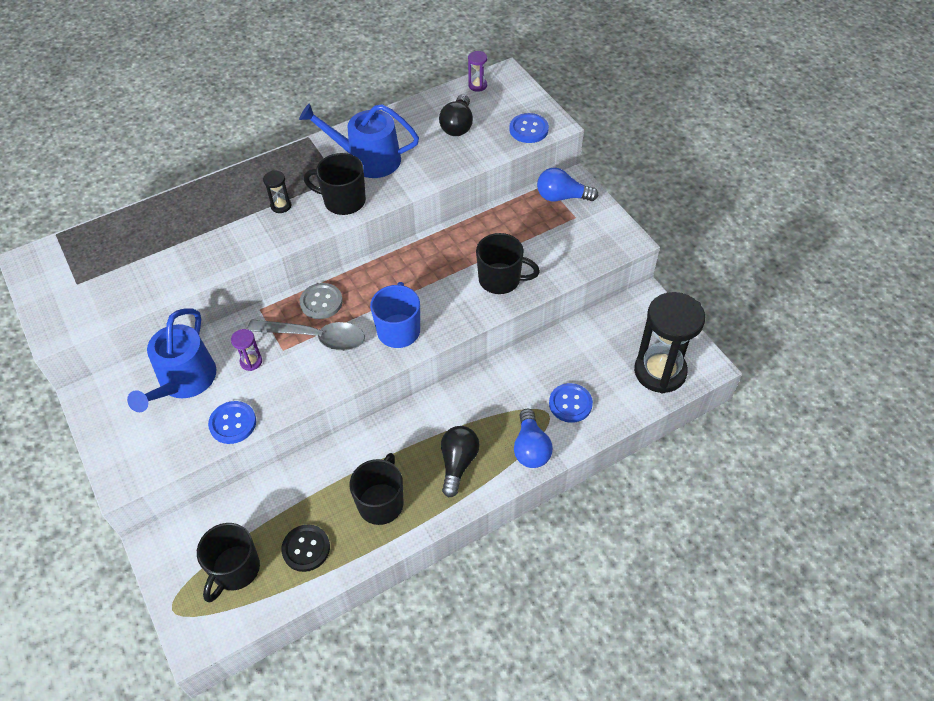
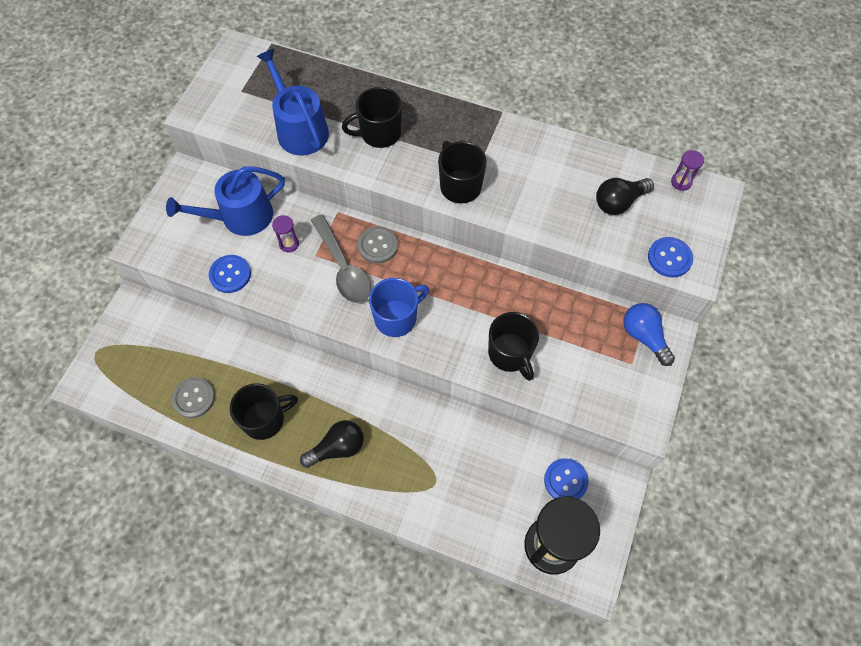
camera: 50 degrees right, 10 degrees up
black mug [197,523,260,603] -> black mug moved to [342,87,402,148]
black hourglass [263,170,291,213] -> none
black button [281,525,330,572] -> grey button [172,377,215,418]
blue watering can [299,103,419,178] -> blue watering can moved to [257,49,329,155]
blue light bulb [514,409,553,468] -> none
blue button [549,383,593,423] -> blue button moved to [544,458,589,499]

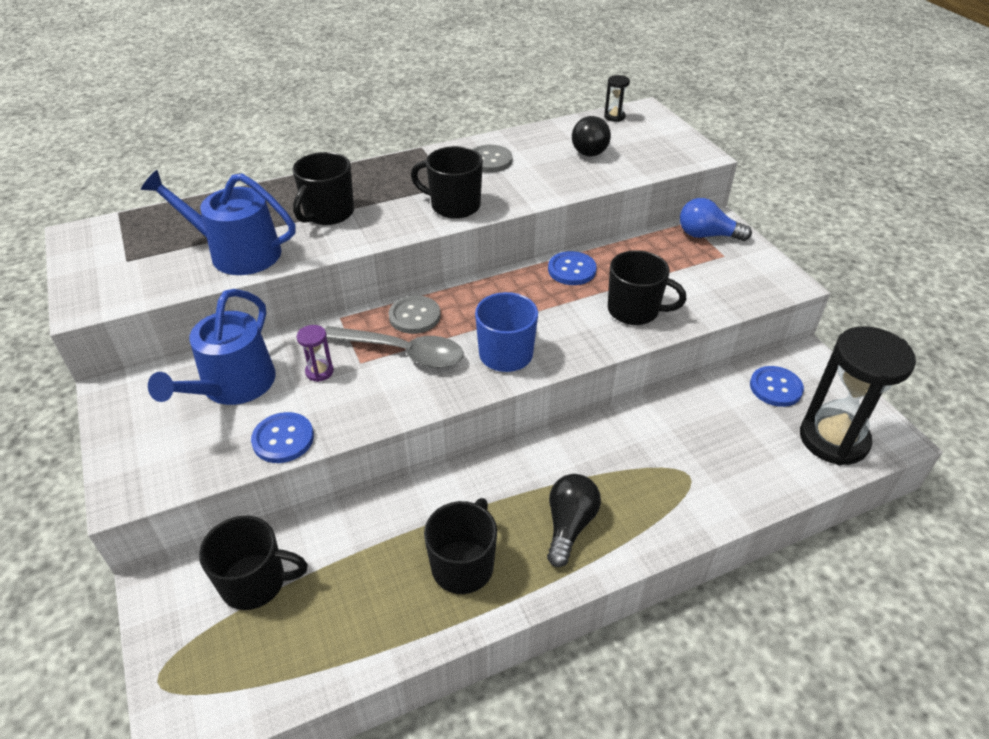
camera: 45 degrees left, 20 degrees down
grey button [172,377,215,418] -> grey button moved to [473,145,512,173]
blue button [648,237,693,277] -> blue button moved to [548,251,597,285]
purple hourglass [671,150,704,191] -> black hourglass [604,75,630,122]
none -> black mug [199,516,308,610]

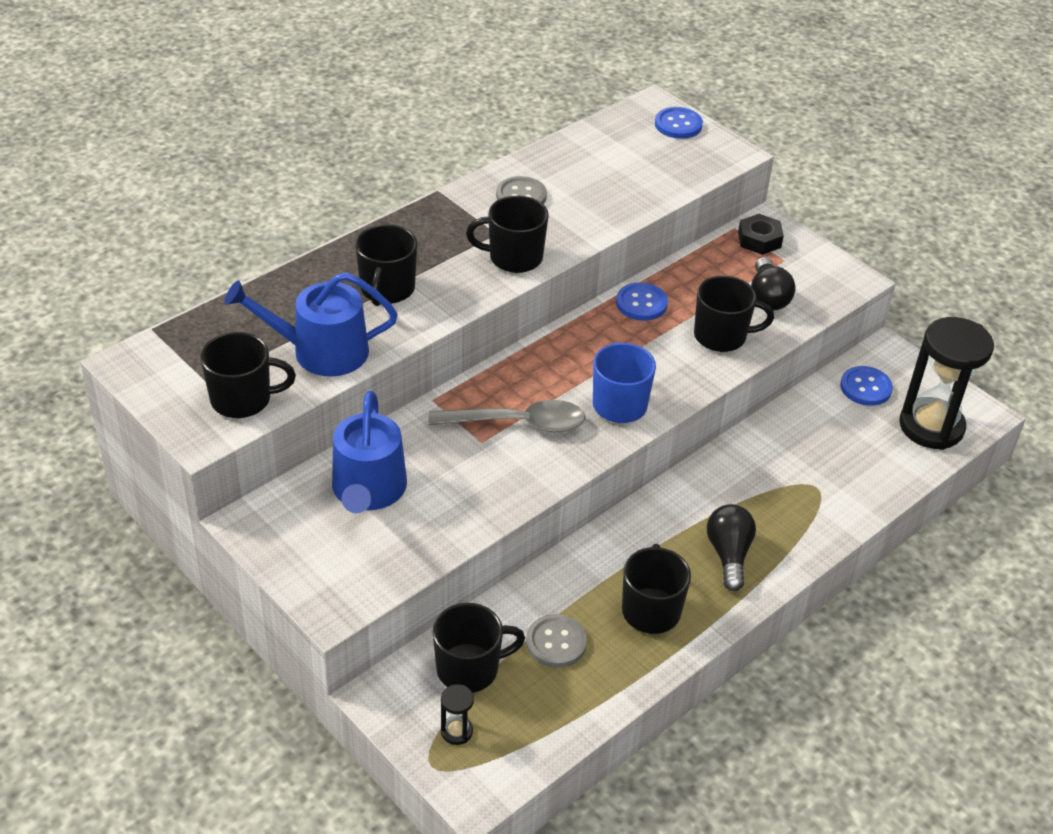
camera: 20 degrees left, 0 degrees up
blue button [251,412,314,463] -> blue button moved to [655,107,703,139]
purple hourglass [297,325,334,382] -> none
grey button [389,295,441,334] -> grey button moved to [526,614,587,668]
black light bulb [572,116,611,156] -> black light bulb moved to [751,257,795,310]
black hourglass [604,75,630,122] -> black hourglass moved to [441,684,474,745]
blue light bulb [680,198,752,241] -> black nut [738,214,784,255]
none -> black mug [200,332,296,418]

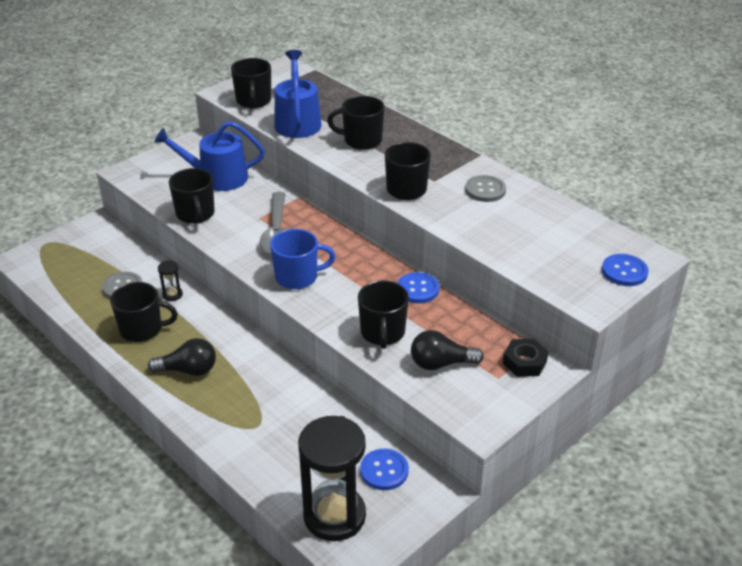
camera: 90 degrees right, 5 degrees down
black mug [433,603,525,693] -> black mug moved to [169,168,215,224]
black hourglass [441,684,474,745] -> black hourglass moved to [158,260,183,301]

